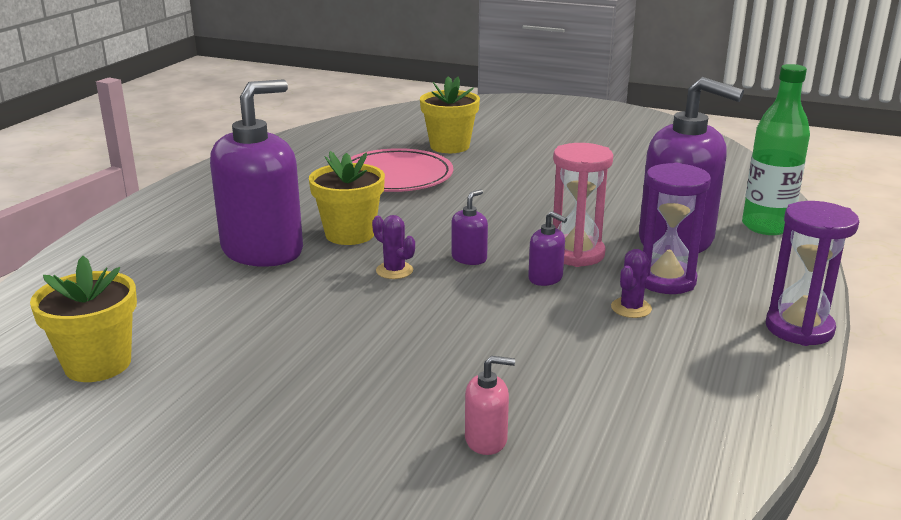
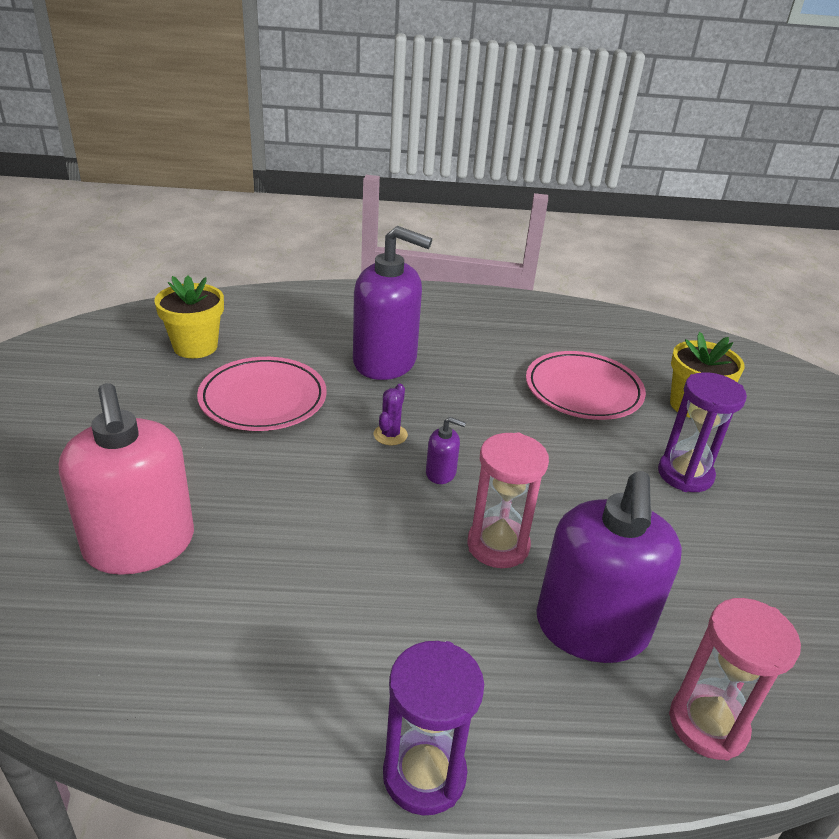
camera: 65 degrees right, 10 degrees up
yellow flower pot [309,151,385,245] -> none
pink soap dispenser [465,356,515,455] -> pink soap dispenser [59,383,194,575], size x2.45
purple soap dispenser [528,211,567,286] -> none
purple cactus [611,249,652,318] -> none
purple hourglass [643,163,711,294] -> purple hourglass moved to [658,372,747,492]
green bottle [742,64,810,235] -> pink hourglass [669,598,801,761]
none -> pink plate [197,357,327,431]

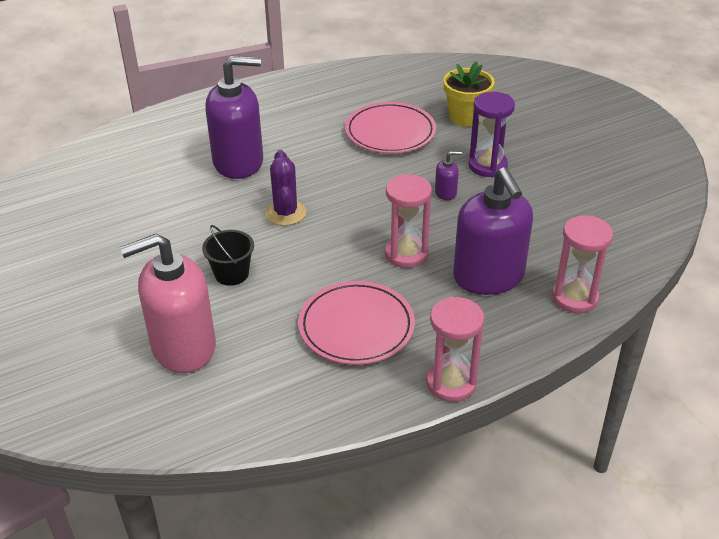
camera: 25 degrees left, 5 degrees up
pink soap dispenser [59,383,194,575] -> pink soap dispenser turned 120 degrees clockwise [120,234,216,373]
yellow flower pot [154,275,224,358] -> none
pink plate [197,357,327,431] -> pink plate moved to [298,281,415,365]
purple cactus [374,384,408,445] -> purple cactus [265,150,306,226], size x1.56
purple hourglass [383,641,484,815] -> pink hourglass [426,297,484,402]
purple soap dispenser [426,417,466,484] -> purple soap dispenser moved to [435,151,462,200]
none -> black bucket [202,225,254,286]

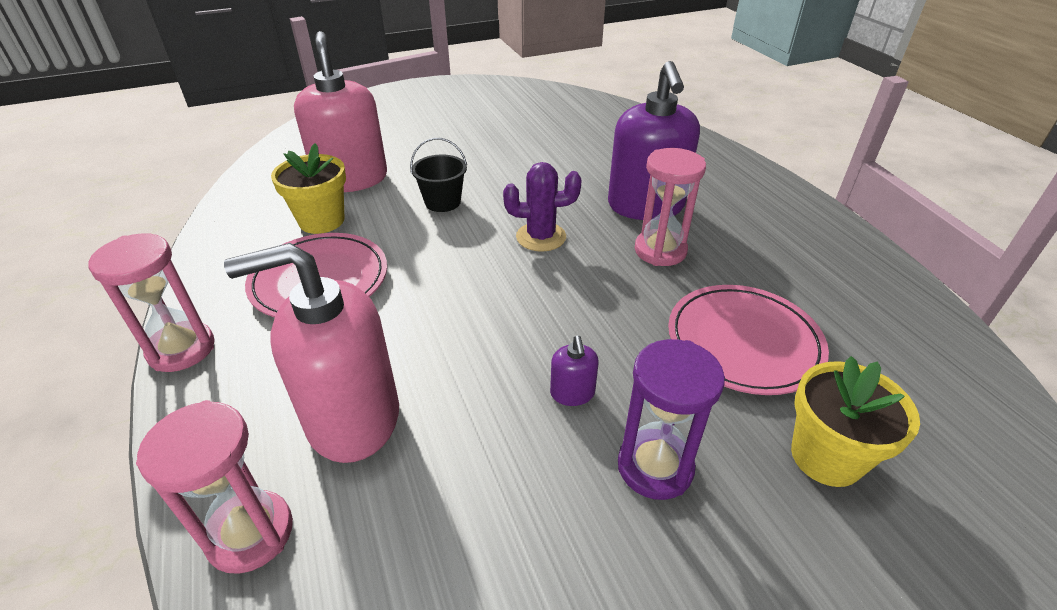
camera: 95 degrees right, 0 degrees up
pink hourglass [385,174,432,268] -> pink hourglass moved to [635,148,706,266]
purple soap dispenser [453,167,533,295] -> pink soap dispenser [224,243,399,463]
none -> yellow flower pot [271,143,346,234]

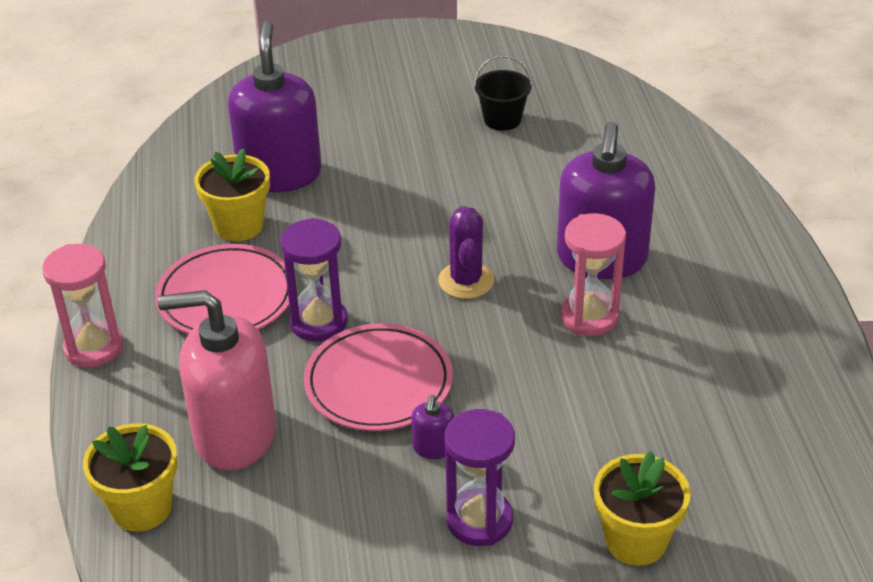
camera: 15 degrees right, 0 degrees up
pink hourglass [136,400,293,574] -> yellow flower pot [83,423,178,532]
pink soap dispenser [294,31,387,192] -> purple soap dispenser [228,21,322,192]
black bucket [410,138,467,212] -> black bucket moved to [474,55,532,131]
purple cactus [503,162,582,252] -> purple cactus turned 75 degrees clockwise [438,206,494,299]
pink plate [668,285,829,395] -> pink plate moved to [304,323,453,431]
none -> purple hourglass [280,218,348,342]

